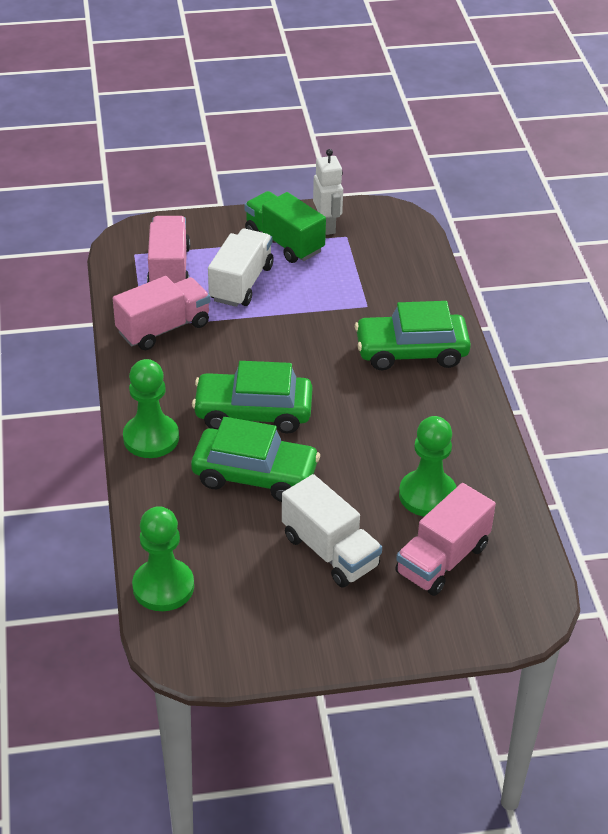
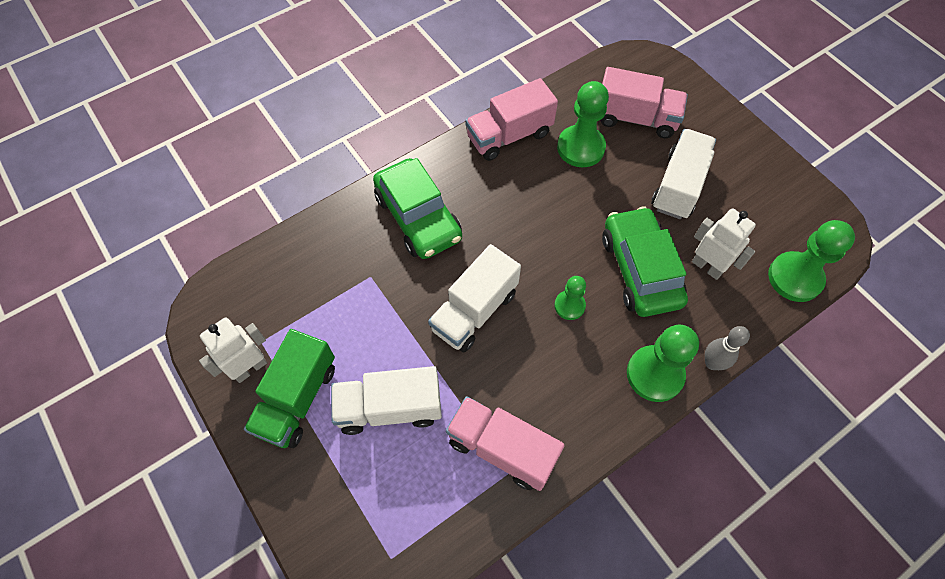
camera: 115 degrees left, 20 degrees up
pink truck [147,216,190,283] -> pink truck moved to [465,78,558,161]
green car [192,361,312,433] -> green pawn [554,276,586,320]
none -> white truck [428,244,521,352]
none -> white robot [692,208,756,280]
none -> grey bowling pin [705,326,750,370]

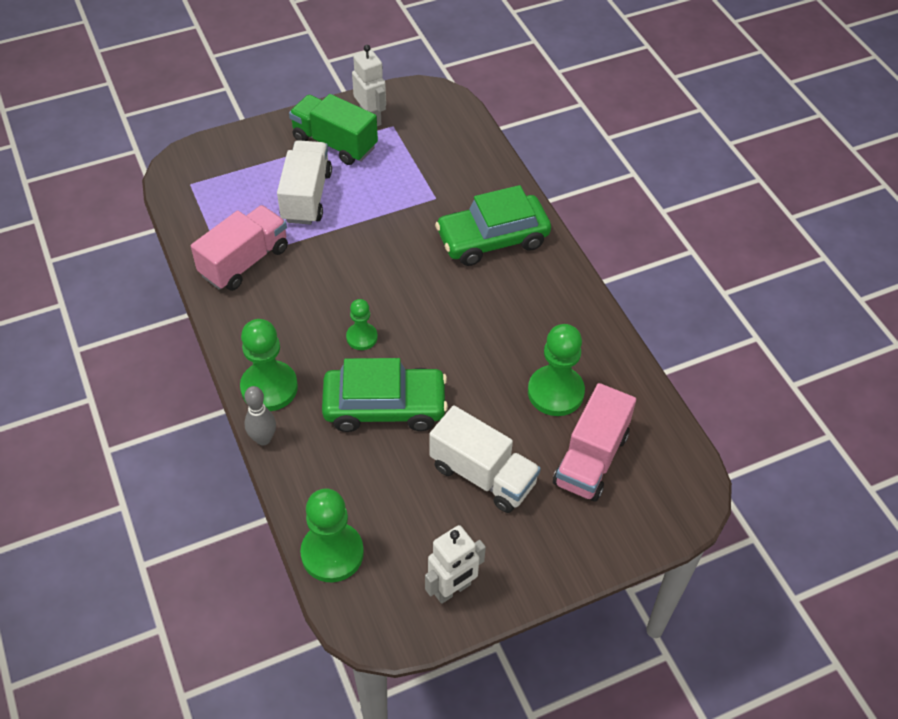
camera: 100 degrees right, 10 degrees down
white truck [428,244,521,352] -> none
pink truck [465,78,558,161] -> none
white robot [692,208,756,280] -> white robot moved to [425,525,486,604]

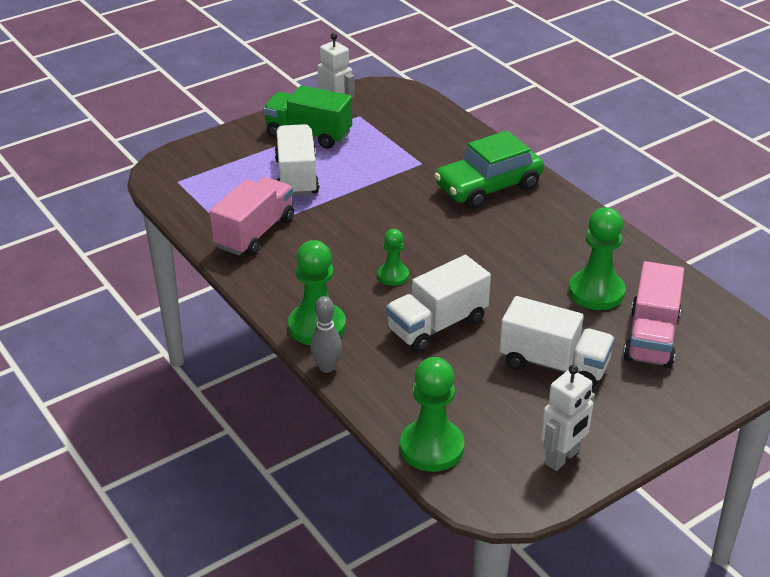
camera: 10 degrees left, 15 degrees down
green car [322,358,448,432] -> white truck [386,255,491,352]

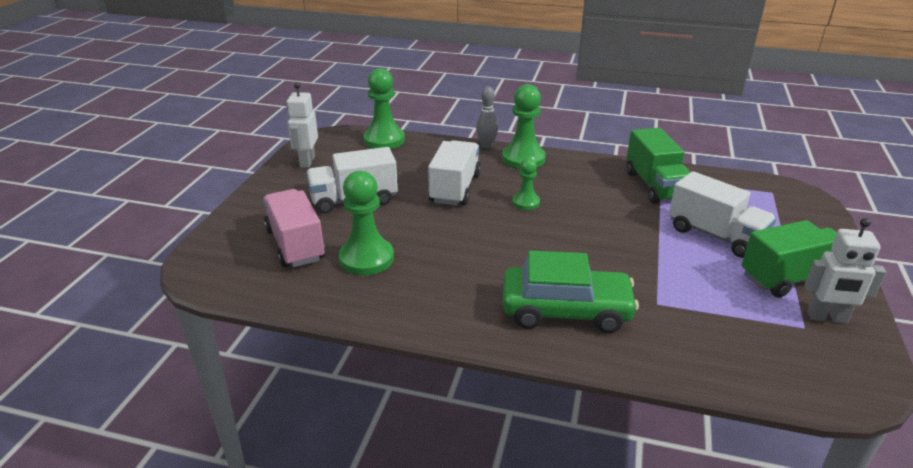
camera: 140 degrees right, 5 degrees down
pink truck [209,177,294,256] -> green truck [626,128,691,204]
green car [434,131,544,209] -> green car turned 75 degrees clockwise [502,250,639,333]

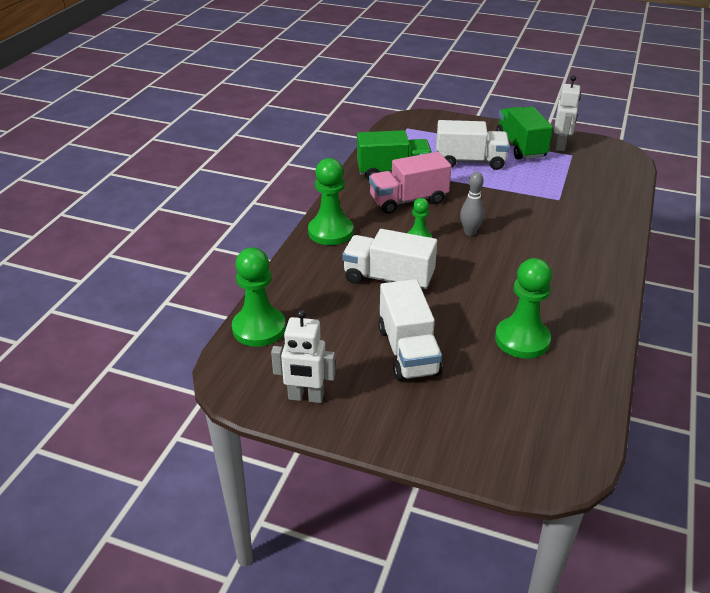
camera: 85 degrees left, 5 degrees up
pink truck [263,189,326,267] -> pink truck moved to [369,152,452,214]
grey bowling pin [476,86,498,149] -> grey bowling pin moved to [460,172,485,236]
green car [502,250,639,333] -> none
white truck [669,171,776,258] -> white truck turned 45 degrees clockwise [436,120,510,170]

